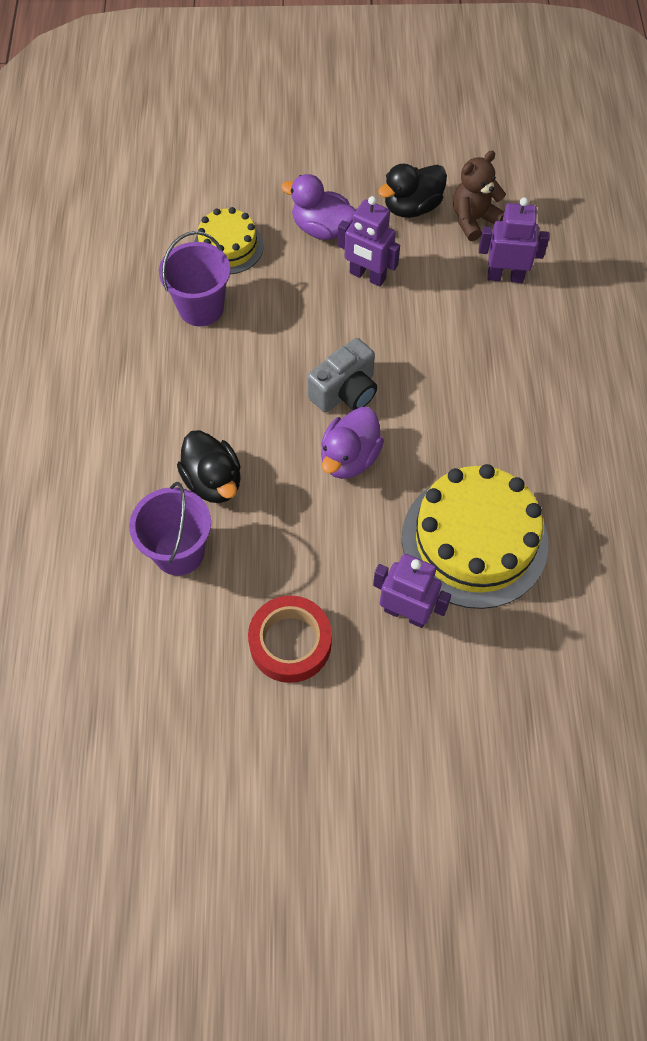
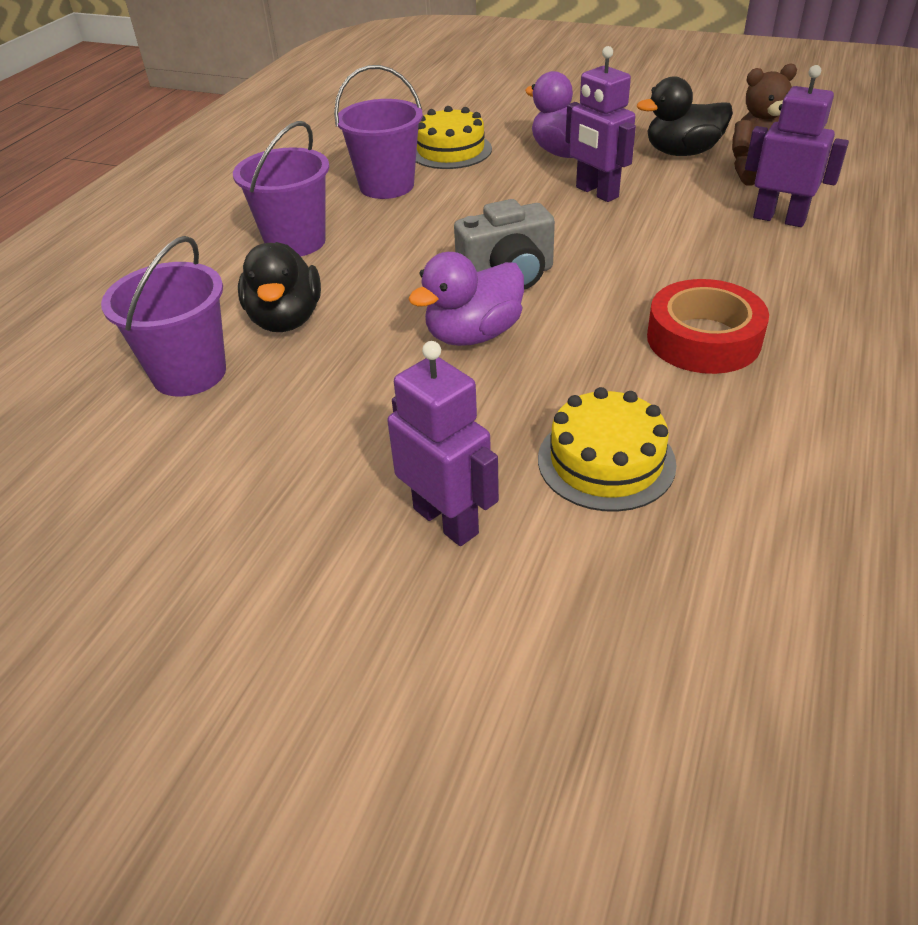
camera: 25 degrees right, 20 degrees down
red tape [248,596,332,683] -> red tape moved to [647,279,769,374]
yellow cake [402,464,548,609] -> yellow cake [538,387,677,512], size x0.56
none -> purple bucket [233,121,329,256]

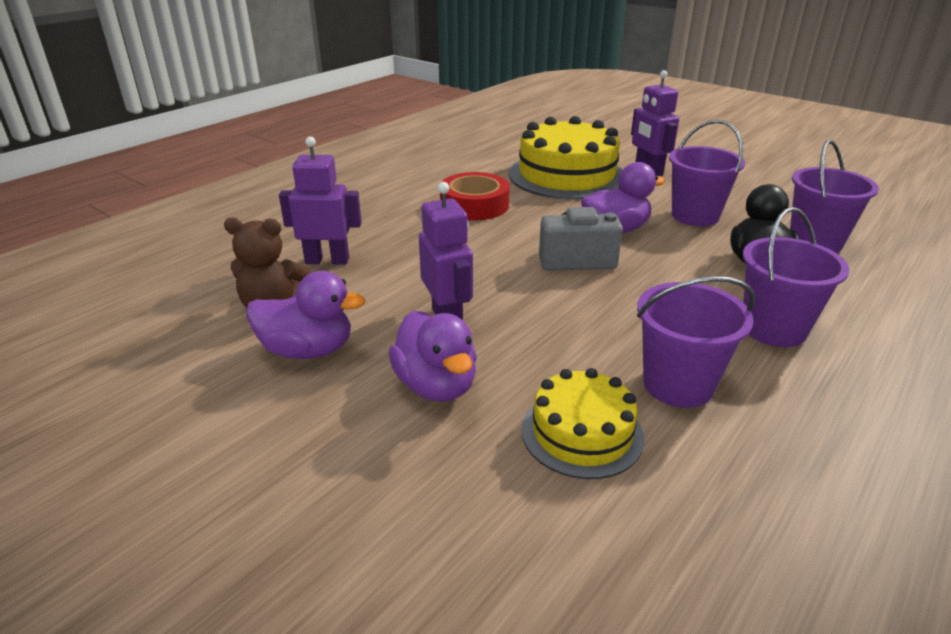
camera: 165 degrees left, 10 degrees down
yellow cake [538,387,677,512] -> yellow cake [509,116,623,200], size x1.78
black duck [637,76,733,156] -> purple duck [246,271,365,359]
purple robot [745,65,849,227] -> purple robot turned 135 degrees clockwise [279,137,362,265]
none -> purple bucket [669,120,745,226]

